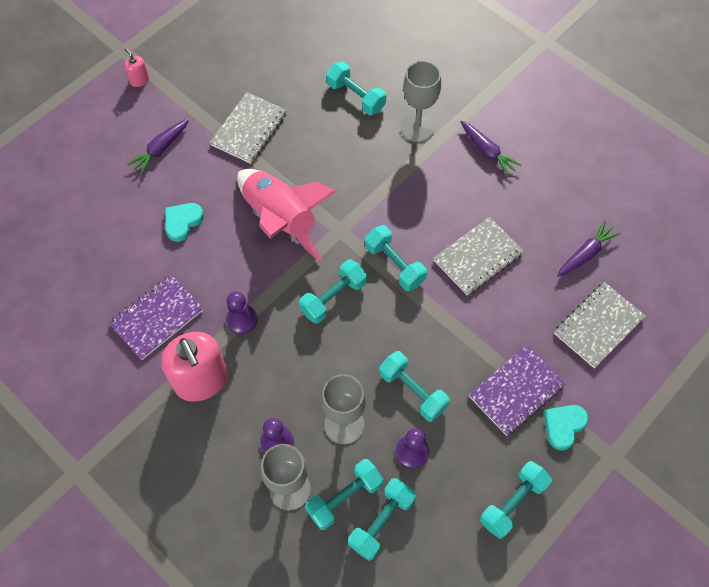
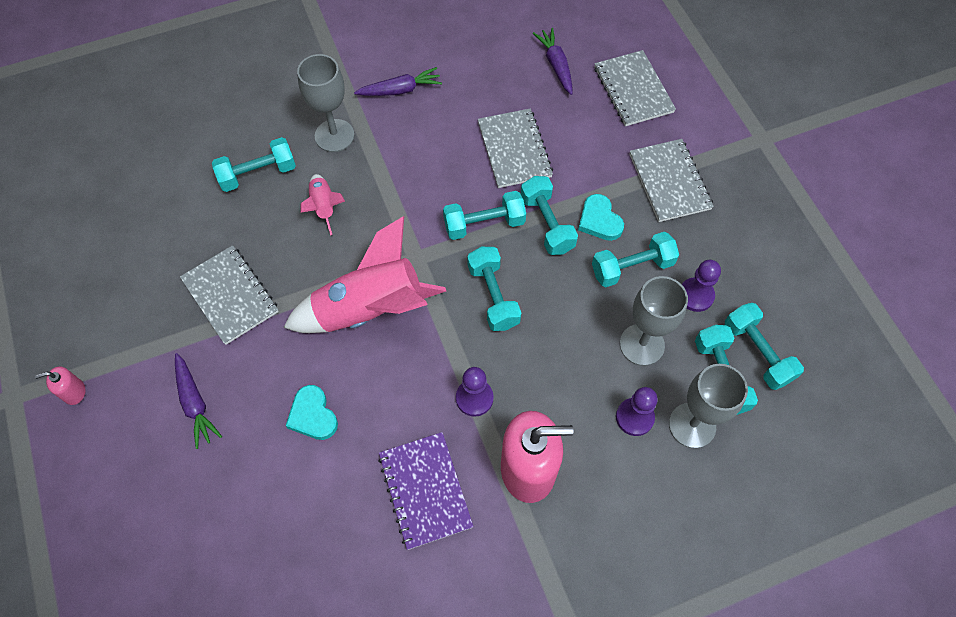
camera: 65 degrees left, 0 degrees up
purple notebook [469,345,566,436] -> grey notebook [629,139,714,222]
turquoise dumbbell [480,461,552,539] -> turquoise dumbbell moved to [521,176,578,255]
turquoise heart [544,405,588,450] -> turquoise heart moved to [578,194,624,241]
none -> pink rocket [301,174,345,235]

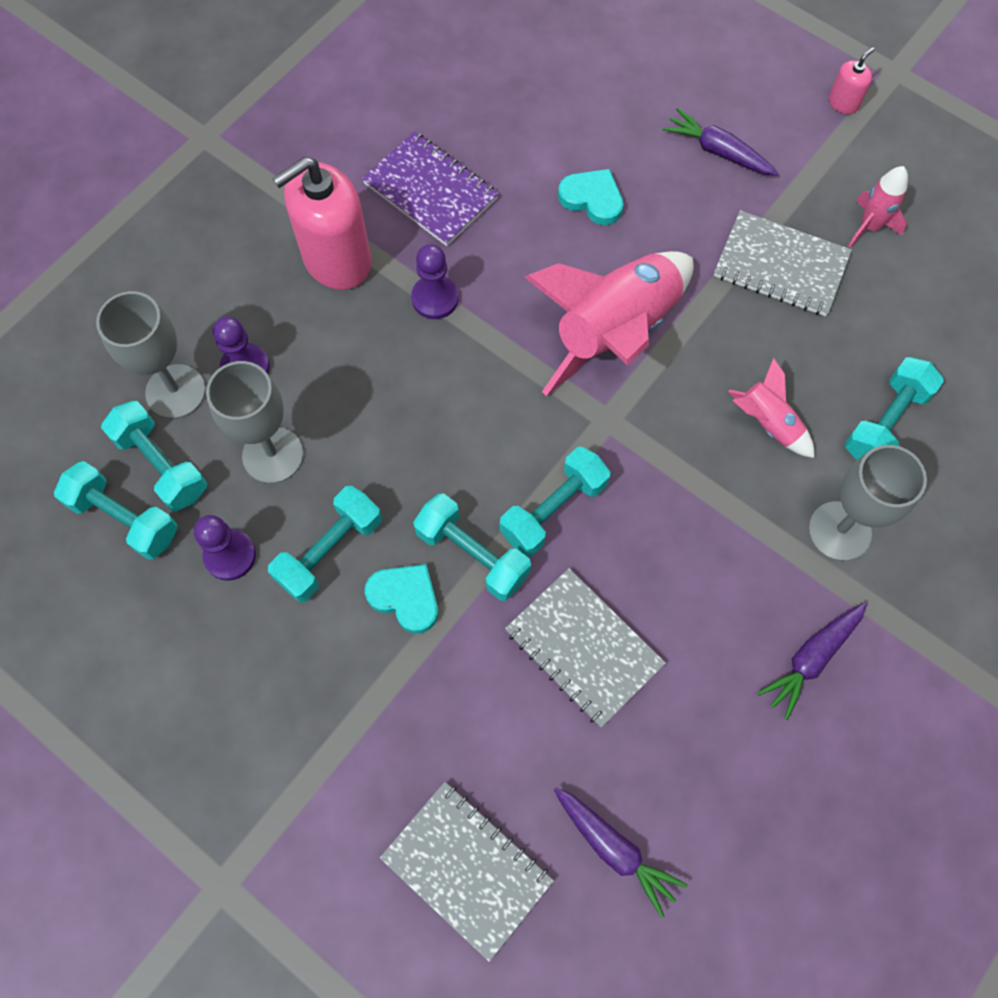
camera: 150 degrees right, 5 degrees up
turquoise dumbbell [467,247,521,331] -> none
grey notebook [629,139,714,222] -> none
none -> pink rocket [848,166,908,248]

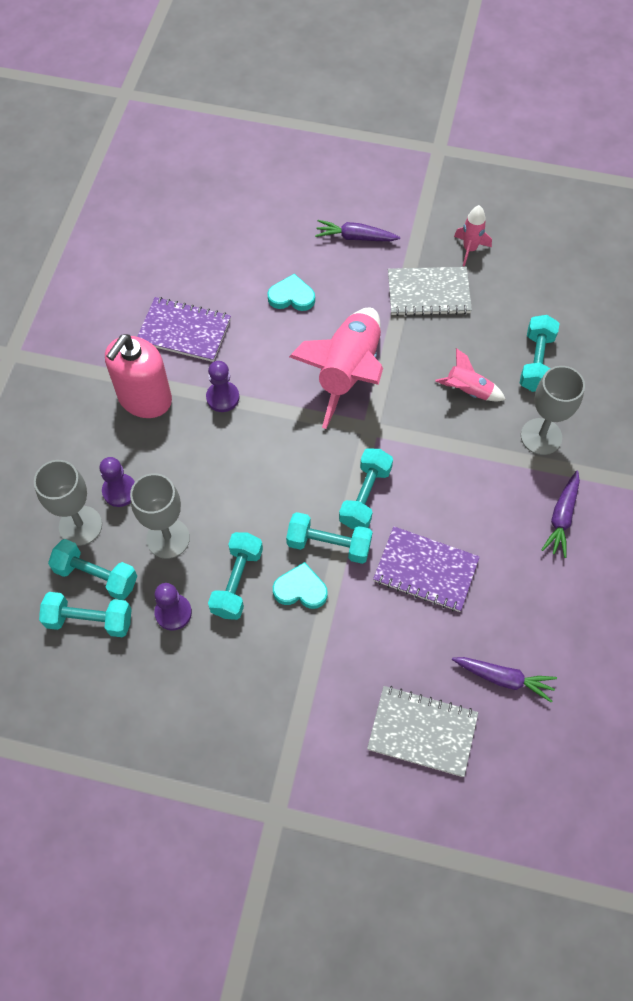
camera: 25 degrees left, 5 degrees down
grey notebook [505,568,666,727] -> purple notebook [373,526,480,612]
pink soap dispenser [829,47,875,114] -> none

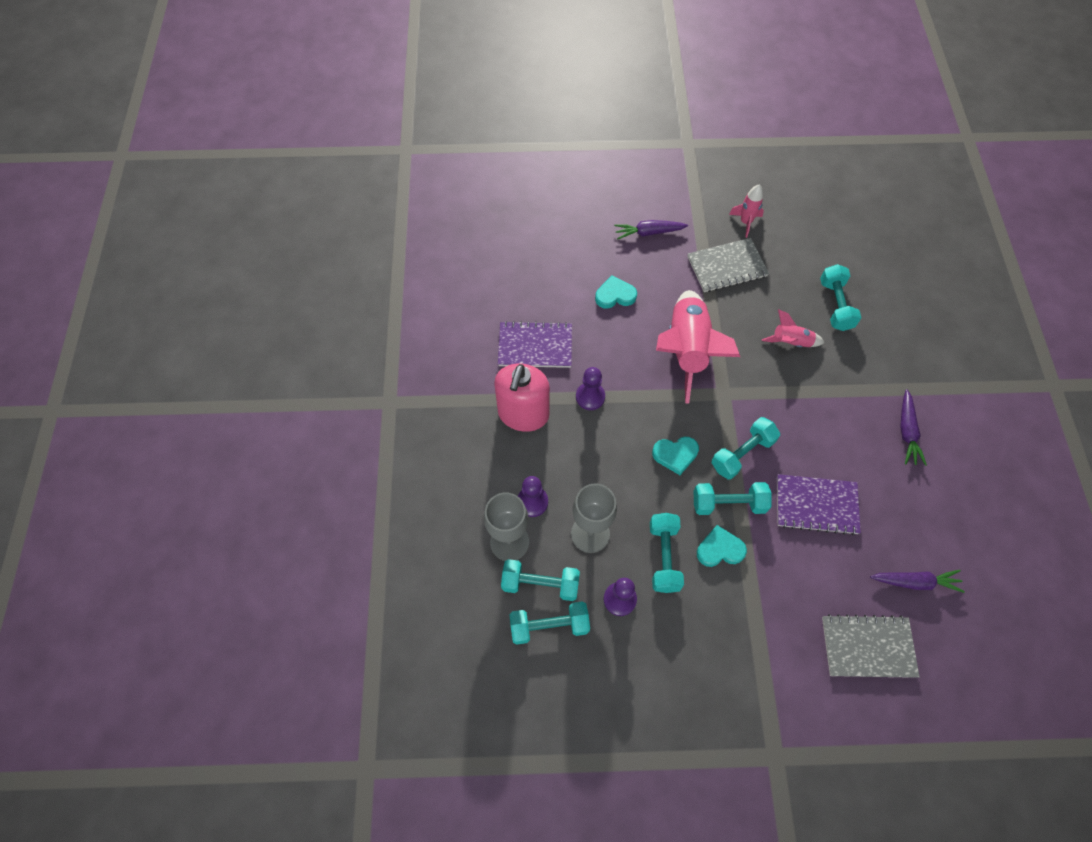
camera: 15 degrees left, 0 degrees up
turquoise dumbbell [339,448,393,529] -> turquoise dumbbell turned 45 degrees clockwise [711,417,780,480]
grey goblet [521,366,585,455] -> none
none -> turquoise heart [652,437,699,475]

